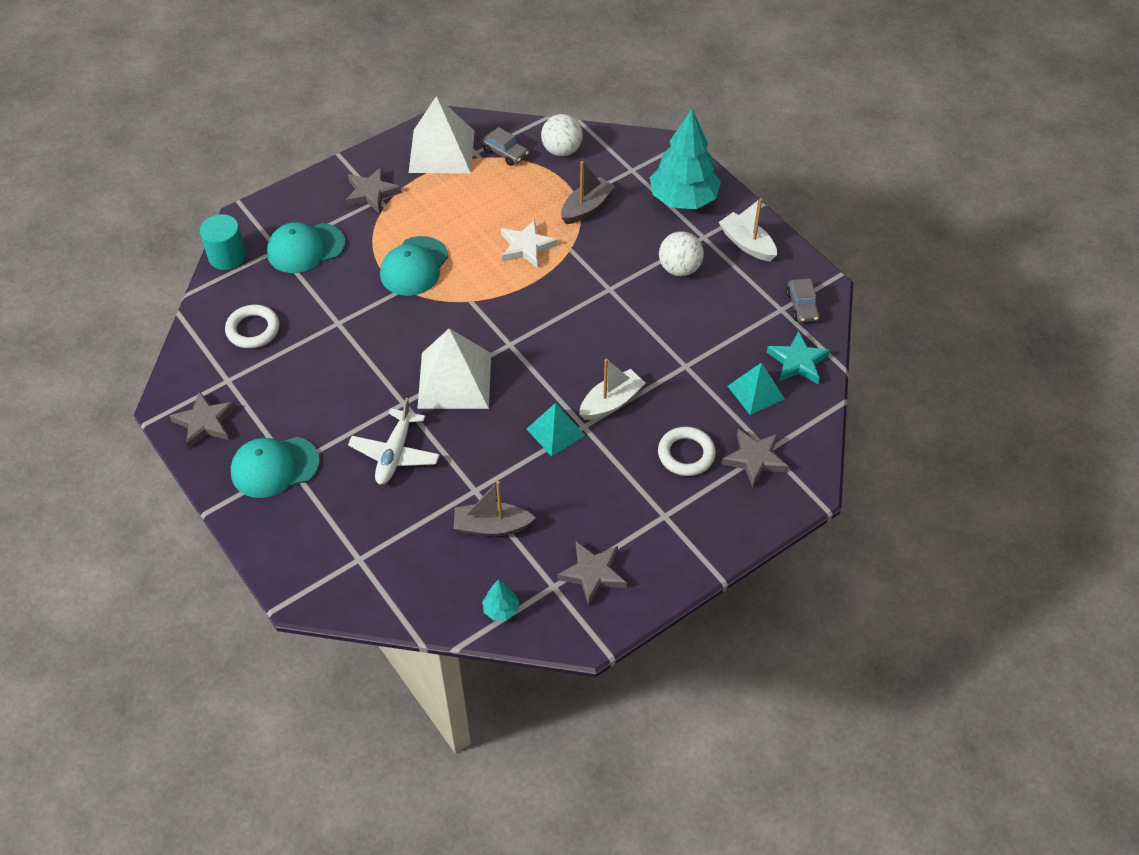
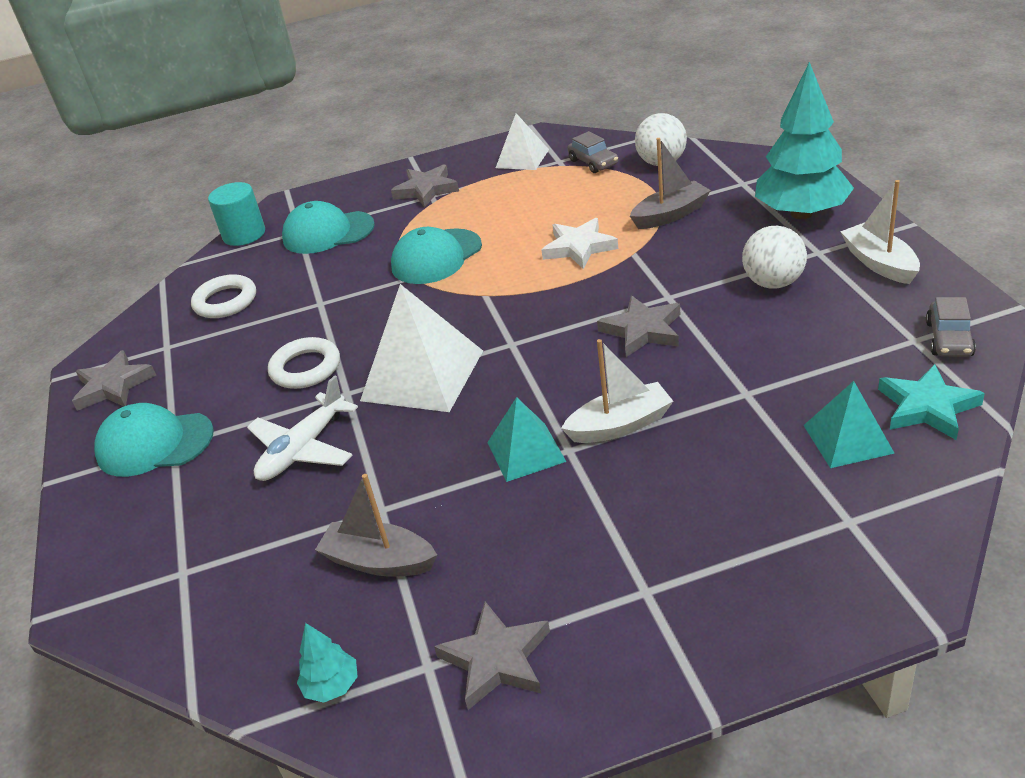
camera: 25 degrees right, 15 degrees down
white pyramid [409,96,475,174] -> white pyramid [496,113,549,170], size x0.59
white ring [658,427,716,476] -> white ring moved to [268,337,340,389]
grey star [722,429,789,488] -> grey star moved to [597,296,680,357]

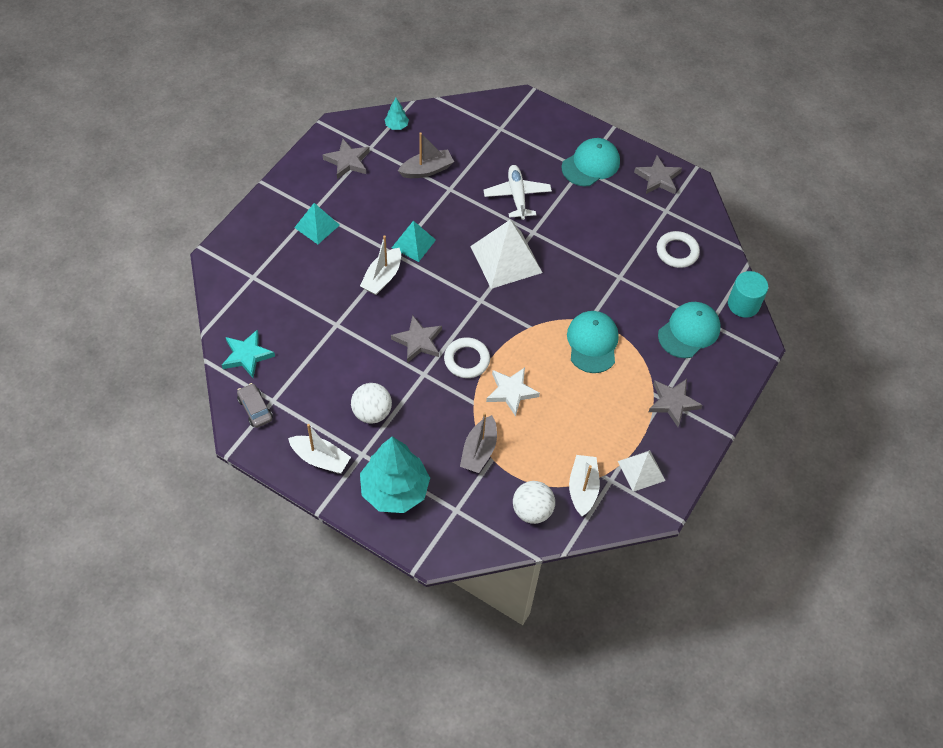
camera: 130 degrees right, 20 degrees up
white ring [268,337,340,389] -> white ring moved to [444,337,490,378]
grey car [568,131,618,173] -> white boat [569,455,600,516]
turquoise pyramid [803,381,895,468] -> turquoise pyramid moved to [294,203,340,244]

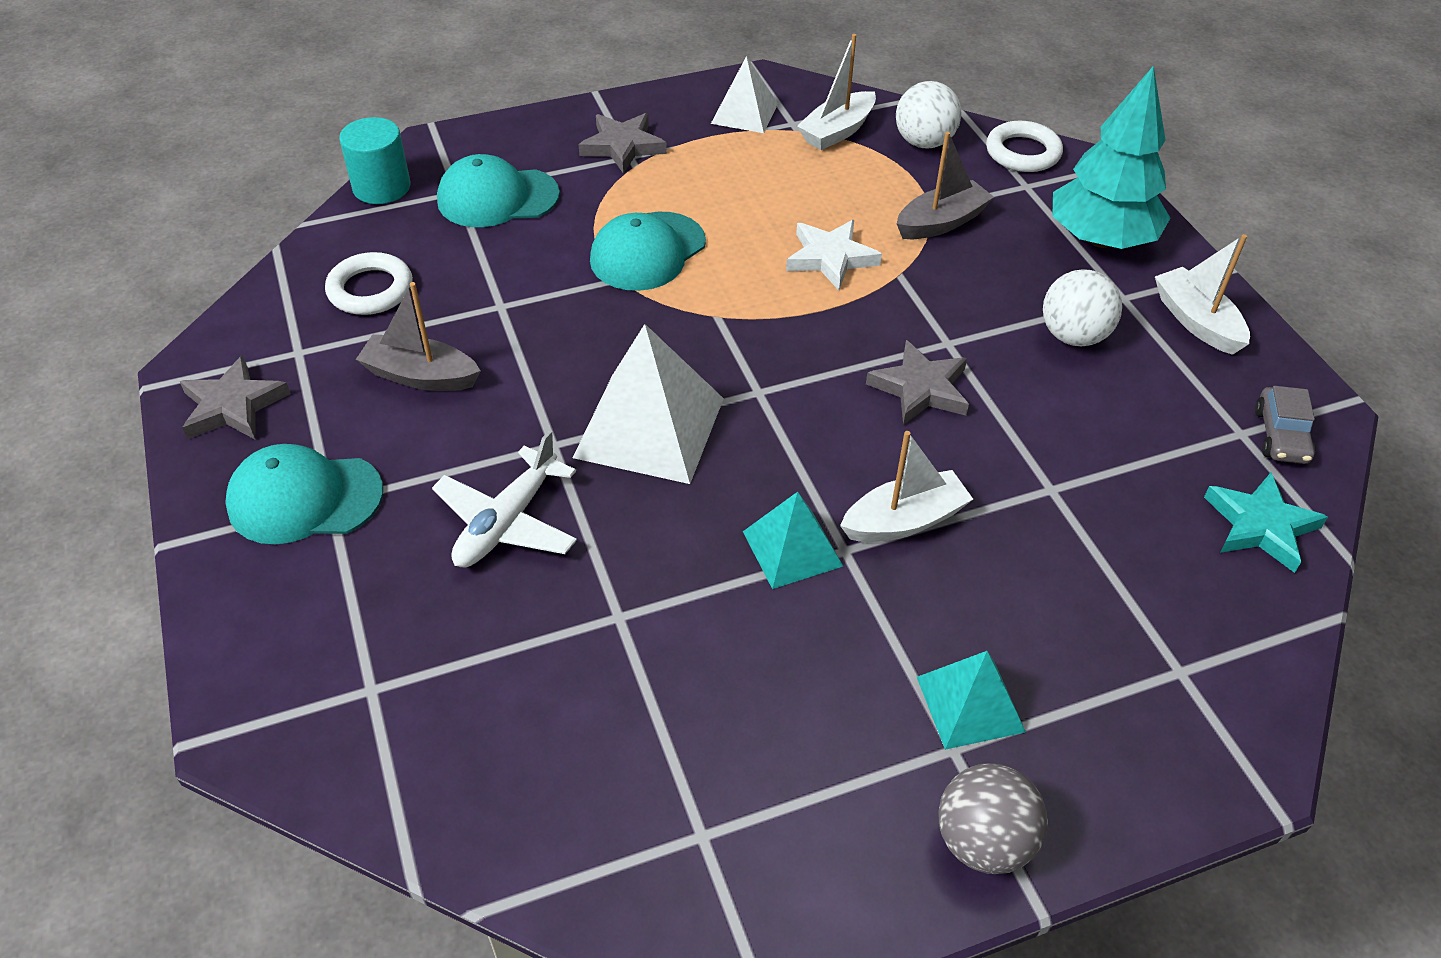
camera: 140 degrees left, 10 degrees down
grey star [323,139,370,179] -> none
turquoise tree [384,98,409,130] -> none
grey boat [398,132,454,178] -> grey boat moved to [356,282,481,391]
white ring [444,337,490,378] -> white ring moved to [986,121,1063,172]
none -> grey ball [938,763,1048,874]

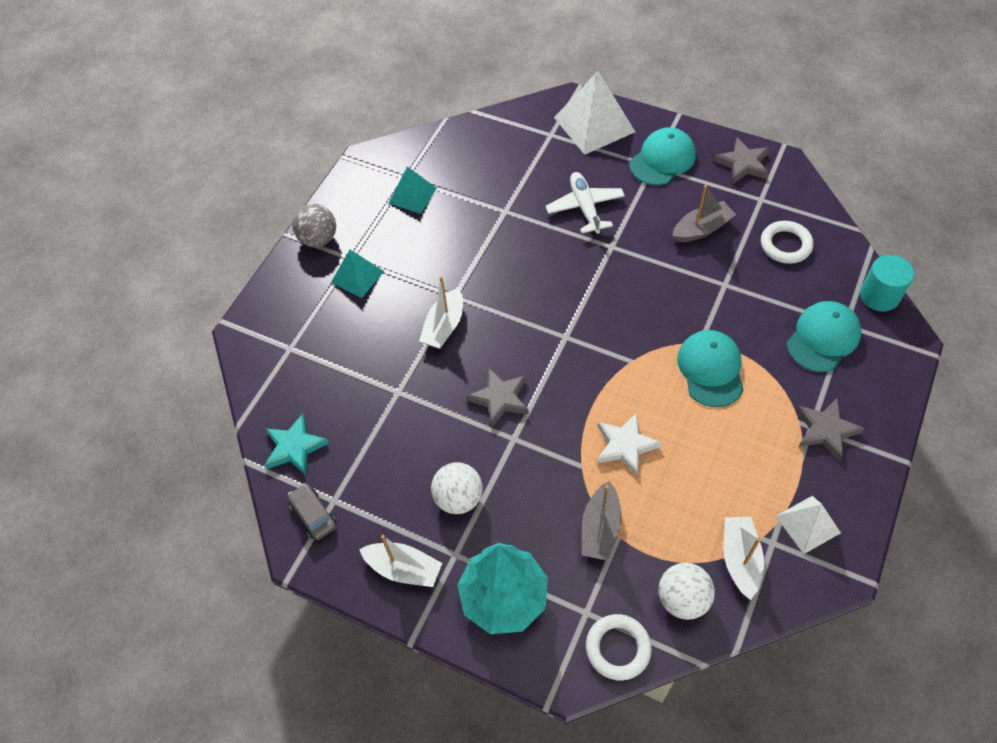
camera: 140 degrees right, 10 degrees up
white pyramid [573,324,724,484] -> white pyramid moved to [554,71,635,155]
turquoise pyramid [743,492,843,589] -> turquoise pyramid moved to [388,166,437,214]

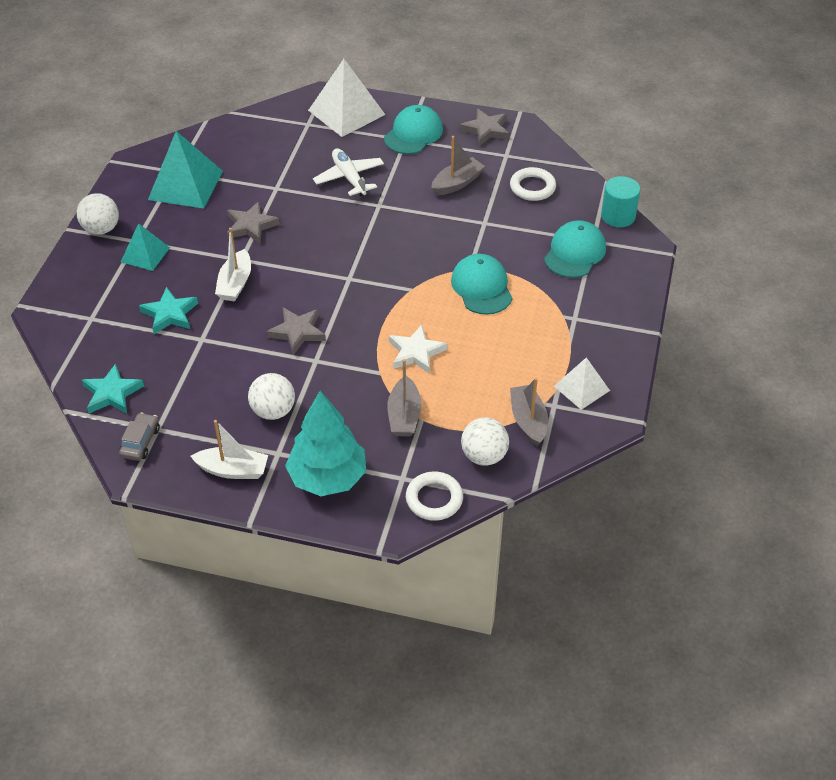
camera: 15 degrees left, 10 degrees down
grey car [288,483,336,540] -> grey car turned 60 degrees clockwise [119,412,160,461]
grey ball [292,204,336,247] -> white ball [77,193,119,235]
turquoise pyramid [388,166,437,214] -> turquoise pyramid [148,131,223,209], size x1.70
white boat [724,517,764,600] -> grey boat [510,378,548,447]
grey star [796,398,865,461] -> grey star moved to [227,202,280,244]
none -> turquoise star [139,287,198,334]

